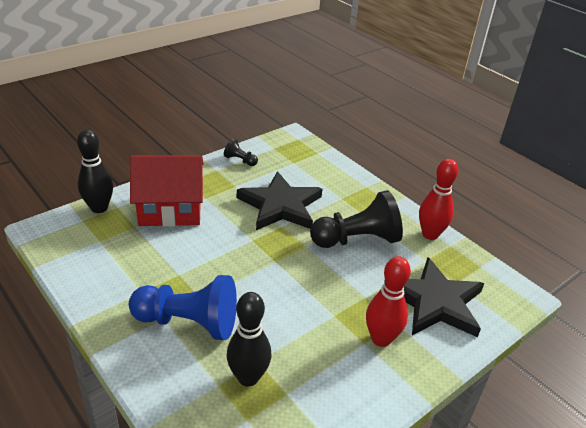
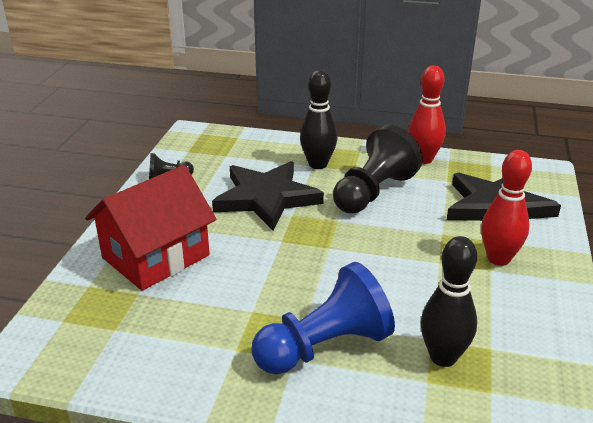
camera: 35 degrees left, 5 degrees down
black bowling pin [77,130,113,213] -> black bowling pin moved to [300,70,337,169]

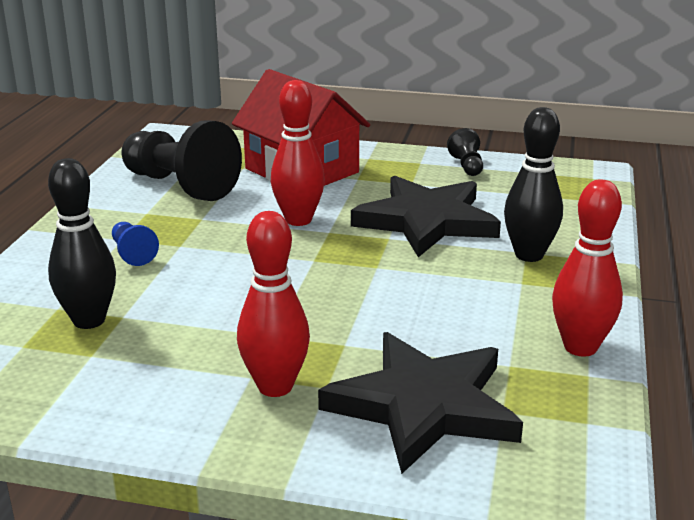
camera: 90 degrees right, 5 degrees down
blue pawn [251,262,395,374] -> blue pawn [112,222,159,266], size x0.45
black pawn [333,124,423,213] -> black pawn moved to [121,120,242,201]
none -> red bowling pin [271,80,325,226]

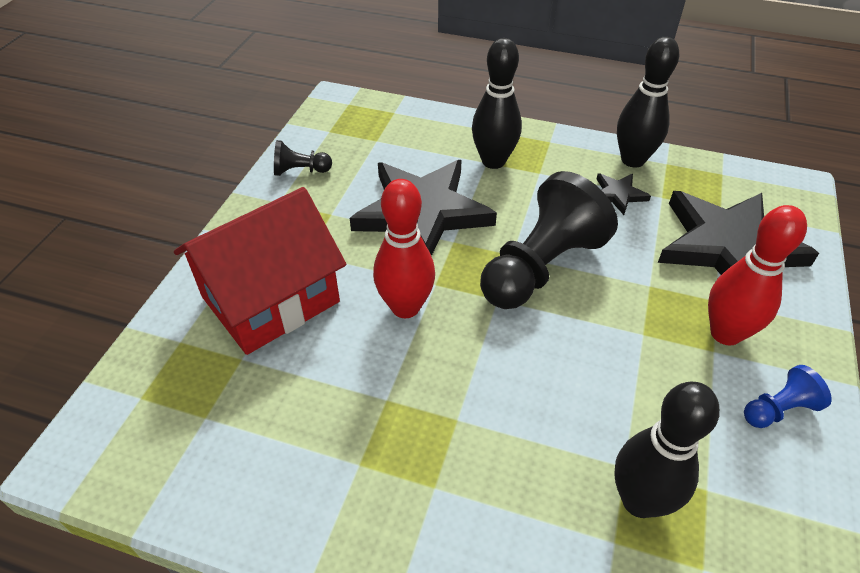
camera: 85 degrees left, 20 degrees up
blue pawn [112,222,159,266] -> blue pawn moved to [744,365,832,428]
black pawn [121,120,242,201] -> black pawn moved to [480,171,618,309]
red bowling pin [552,180,623,357] -> black bowling pin [617,37,679,168]
none -> black star [596,174,651,215]

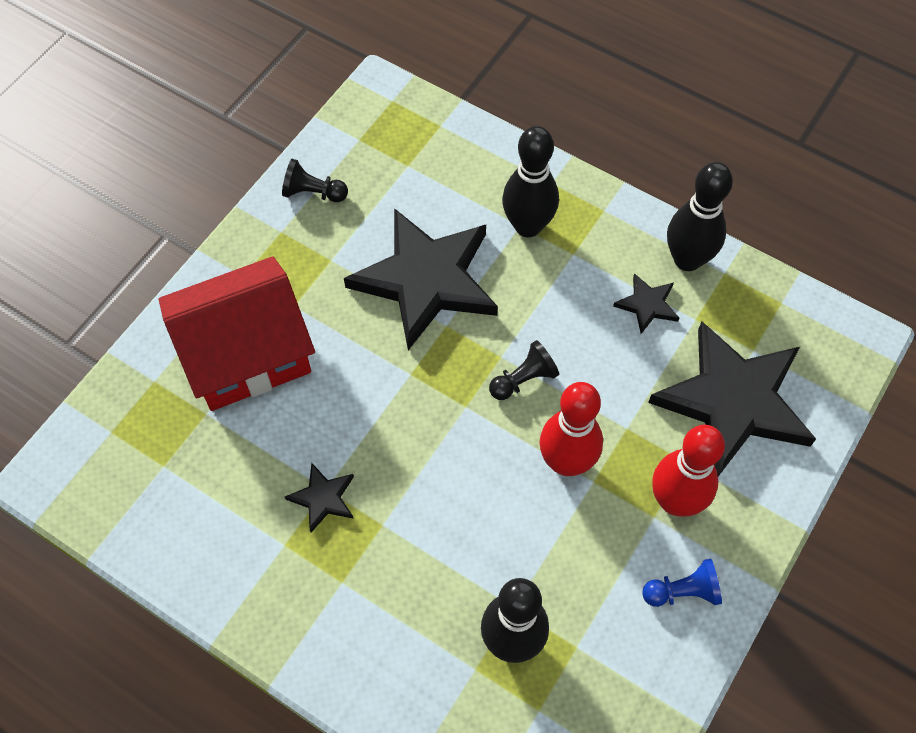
camera: 15 degrees right, 15 degrees up
red bowling pin [373,179,435,318] -> red bowling pin moved to [539,382,603,476]
black pawn [480,171,618,309] -> black pawn [489,340,559,400], size x0.45
none -> black star [285,463,354,532]

